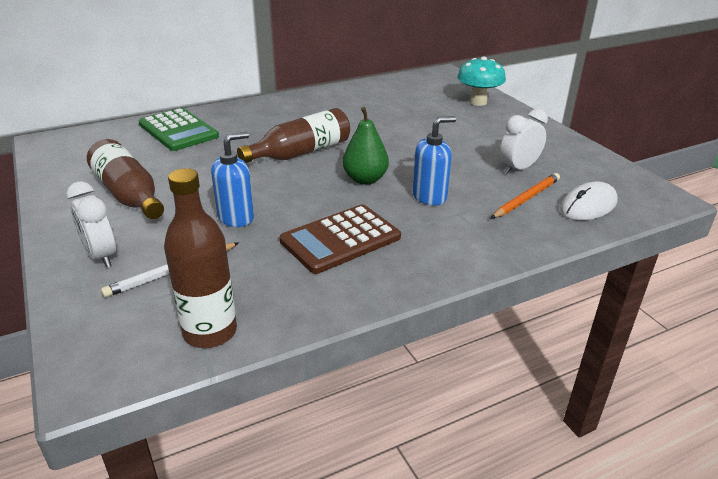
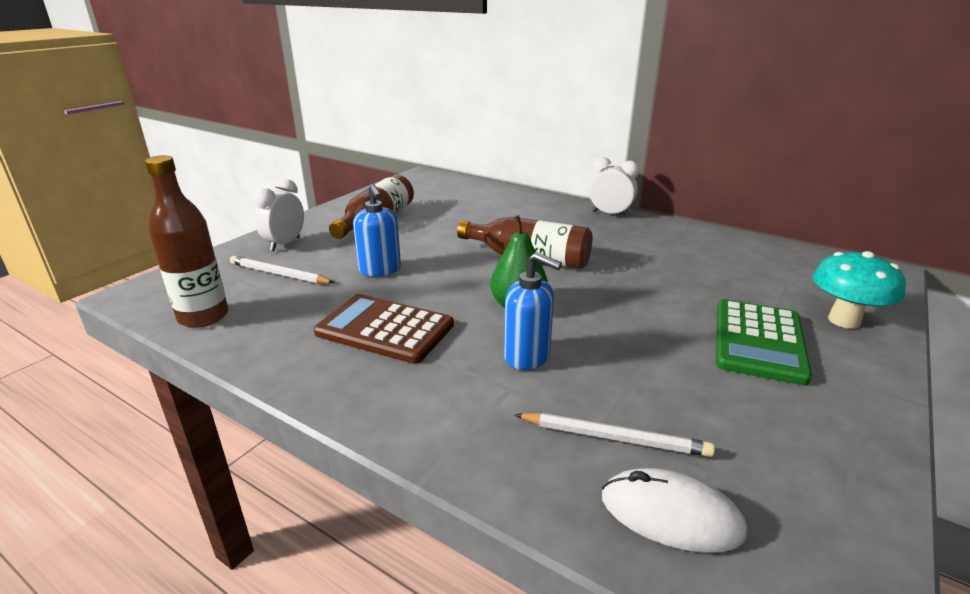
camera: 60 degrees right, 5 degrees down
green calculator [139,108,219,151] -> green calculator moved to [716,299,812,386]
blue soap dispenser [211,132,254,227] -> blue soap dispenser turned 45 degrees clockwise [353,184,401,277]
orange pencil [491,173,560,218] -> white pencil [514,413,715,457]
white clock [500,109,548,174] -> white clock moved to [589,157,639,217]

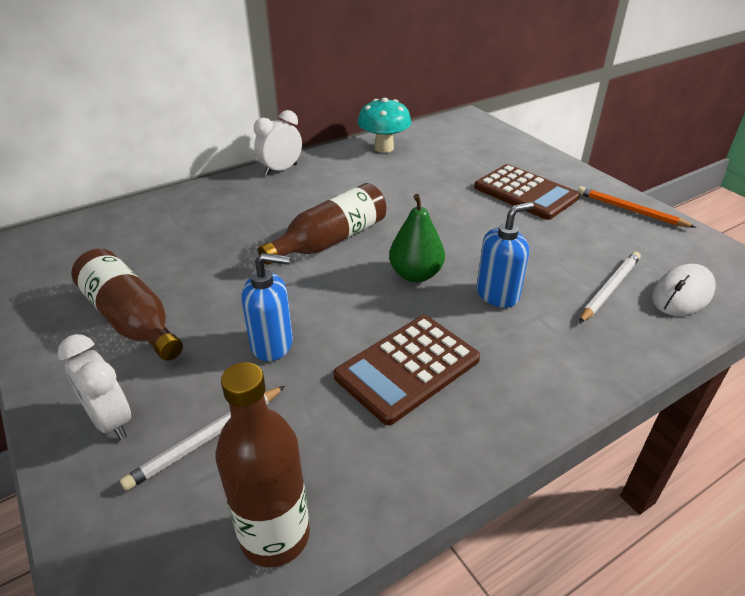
camera: 65 degrees left, 10 degrees up
green calculator [716,299,812,386] -> brown calculator [474,164,580,220]
turquoise mushroom [813,251,906,329] -> turquoise mushroom moved to [358,98,411,153]
none -> orange pencil [578,186,696,228]

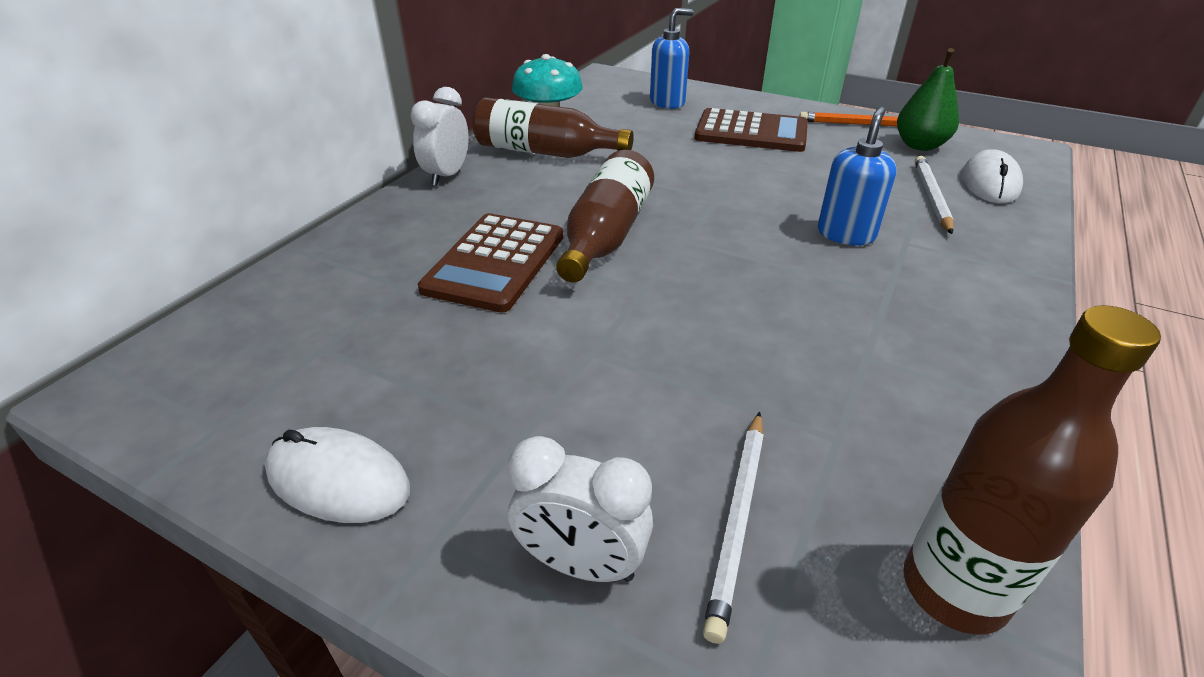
camera: 30 degrees left, 0 degrees up
brown bottle [71,249,183,361] -> brown bottle moved to [473,97,634,158]
blue soap dispenser [241,253,293,361] -> blue soap dispenser moved to [650,8,694,109]
brown calculator [334,315,480,425] -> brown calculator moved to [418,213,563,313]
green pear [389,194,445,282] -> green pear moved to [897,48,959,151]
none -> white mouse [265,427,410,523]

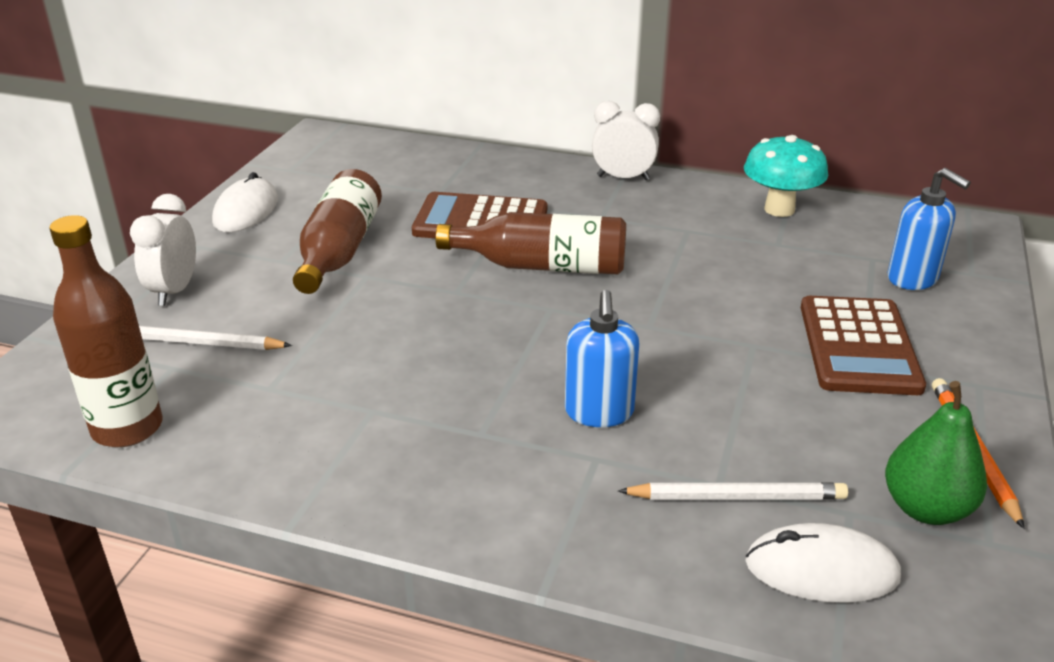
camera: 80 degrees right, 5 degrees down
brown bottle [473,97,634,158] -> brown bottle moved to [293,169,382,294]
blue soap dispenser [818,107,897,245] -> blue soap dispenser turned 75 degrees clockwise [565,290,639,427]

